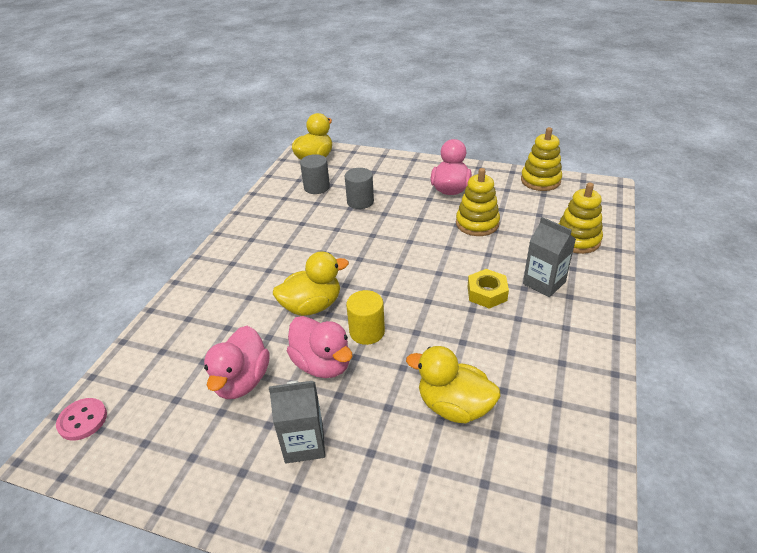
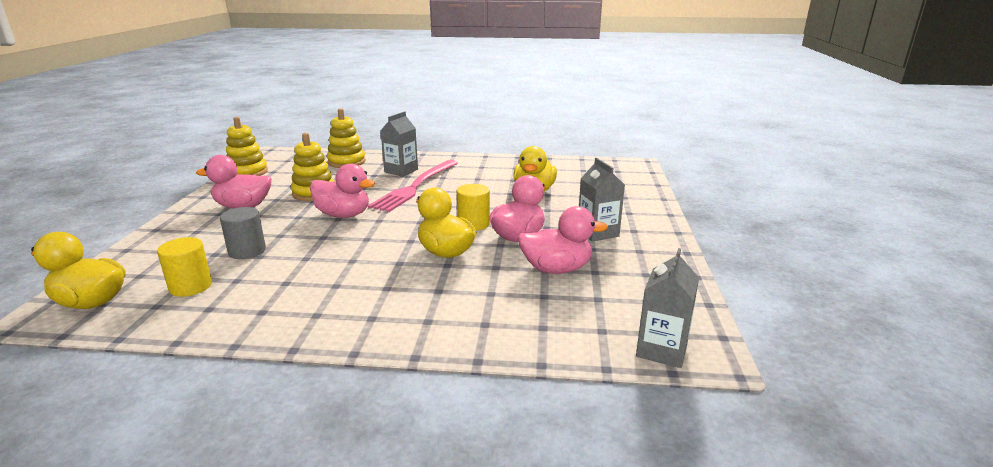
camera: 105 degrees left, 15 degrees down
pink button [56,398,107,441] -> grey carton [636,248,699,368]
grey cylinder [300,154,330,194] -> yellow cylinder [157,237,212,297]
yellow nut [468,269,509,309] -> pink fork [368,160,458,212]
none -> pink duck [310,163,375,218]

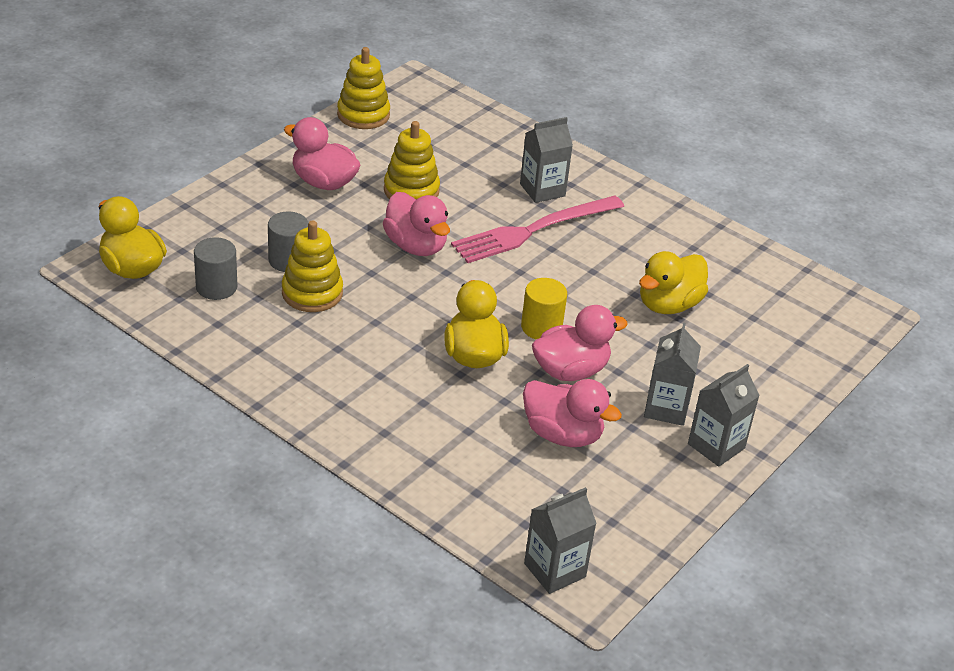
camera: 30 degrees right, 15 degrees up
yellow cylinder [157,237,212,297] -> grey cylinder [194,237,237,300]
yellow stacking toy [327,108,366,168] -> yellow stacking toy moved to [282,220,343,312]
none -> grey carton [688,364,760,467]

